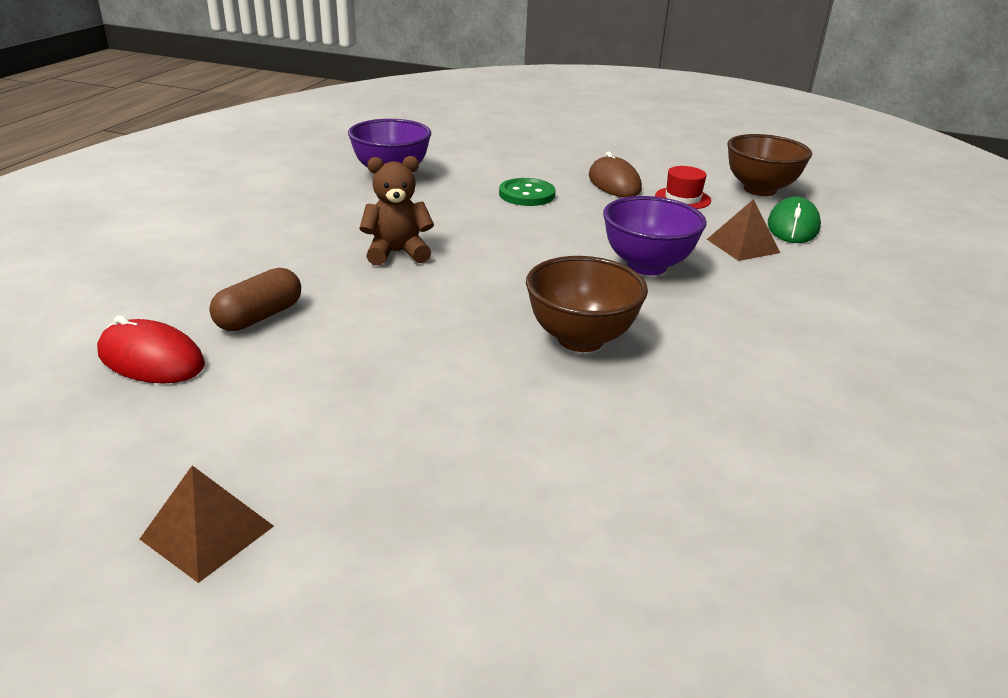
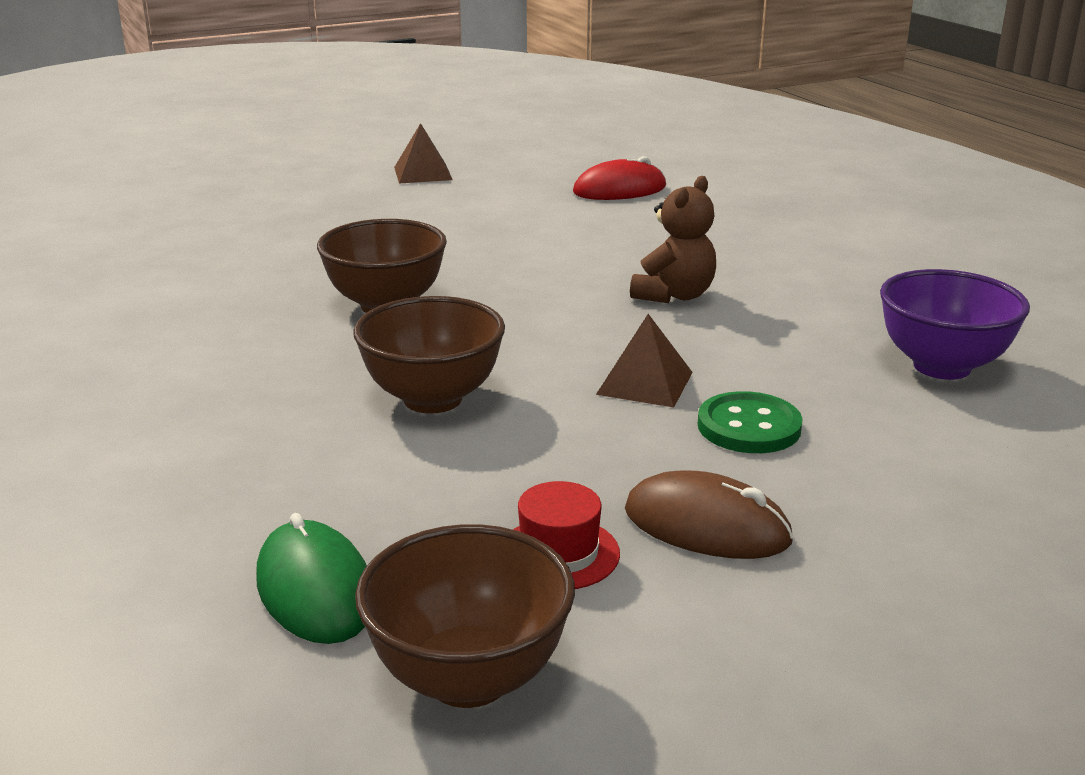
camera: 135 degrees right, 5 degrees down
brown capsule [209,268,301,331] -> none
purple bowl [603,196,707,275] -> brown bowl [353,296,505,414]
brown pyramid [707,199,780,261] -> brown pyramid moved to [596,314,693,407]

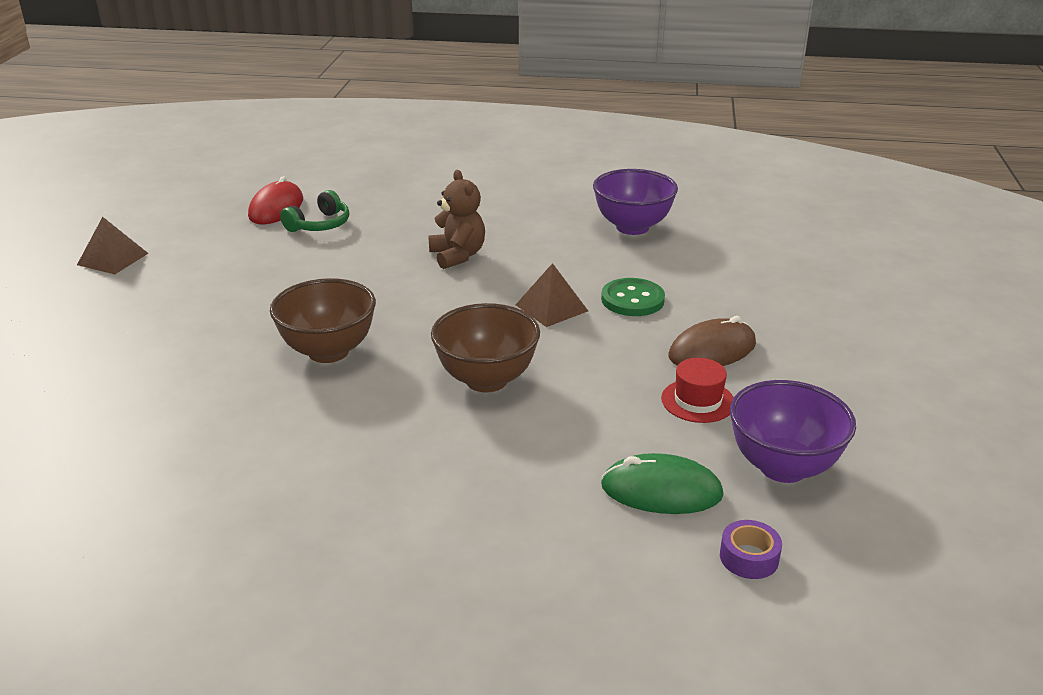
camera: 55 degrees left, 5 degrees up
brown bowl [355,524,575,708] -> purple bowl [730,380,856,483]
none -> green headphones [280,190,349,232]
none -> purple tape [720,520,782,579]

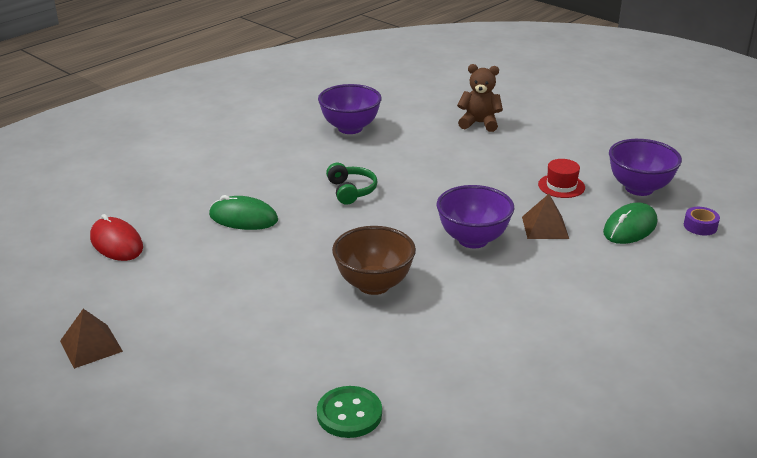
camera: 55 degrees left, 0 degrees up
green headphones [280,190,349,232] -> green headphones moved to [326,163,378,205]
brown teddy bear [428,170,485,269] -> brown teddy bear moved to [457,64,503,132]
brown bowl [431,303,540,392] -> purple bowl [437,185,514,248]
brown pyramid [516,263,588,327] -> brown pyramid moved to [522,194,569,239]
green button [601,278,665,316] -> green button moved to [317,386,382,438]
brown mouse [669,316,756,366] -> none
none -> green mouse [209,195,278,230]

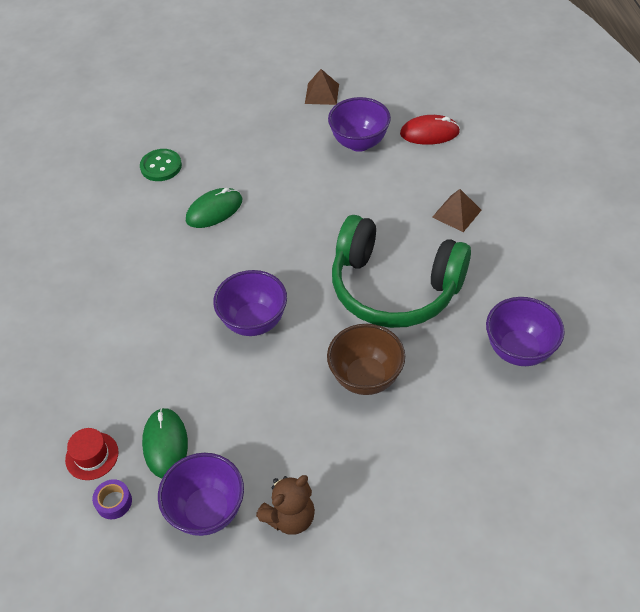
camera: 130 degrees right, 20 degrees up
green mouse [209,195,278,230] -> green mouse moved to [186,188,242,228]
green headphones [326,163,378,205] -> green headphones [332,215,471,328], size x2.46
brown bowl [332,226,416,295] -> brown bowl moved to [327,324,405,395]
brown teddy bear [457,64,503,132] -> brown teddy bear moved to [256,475,315,535]
brown pyramid [522,194,569,239] -> brown pyramid moved to [432,189,482,232]
red hat [538,159,585,198] -> red hat moved to [65,428,119,480]
none -> purple bowl [328,97,391,152]

